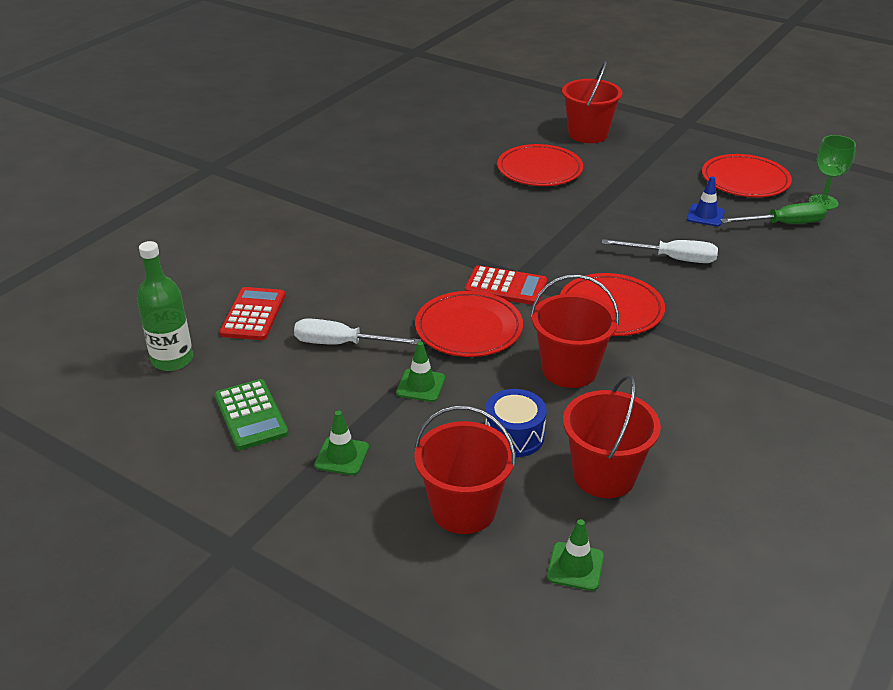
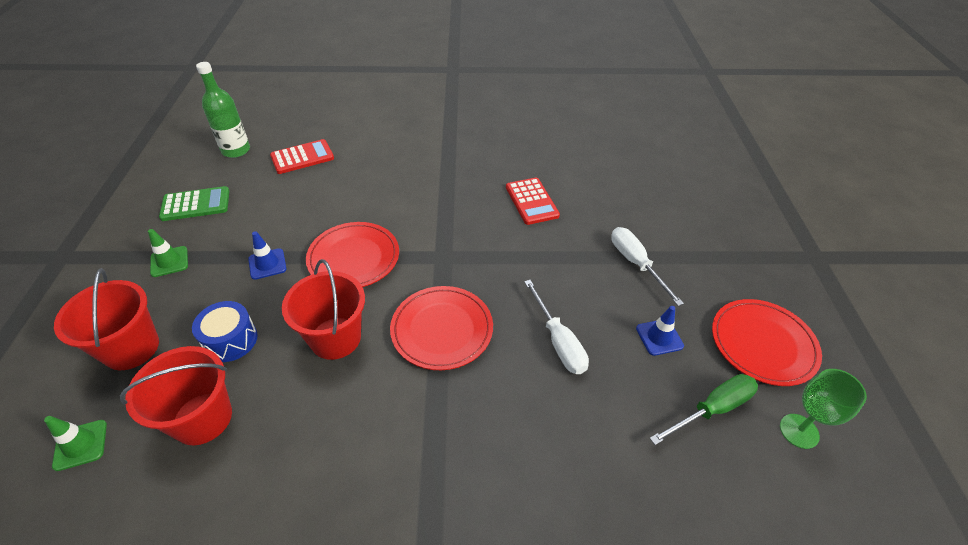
camera: 55 degrees right, 10 degrees up
green calculator [215,379,289,450] -> green calculator turned 135 degrees counterclockwise [159,186,229,221]
white screwdriver [294,318,421,345] -> white screwdriver moved to [611,227,684,306]
green traffic cone [396,341,445,402] -> blue traffic cone [248,231,287,280]
red calculator [465,265,547,305] -> red calculator moved to [506,178,560,225]
red plate [497,144,583,186] -> none
red bucket [562,61,622,143] -> none
green screwdriver [721,202,827,224] -> green screwdriver turned 75 degrees counterclockwise [650,374,758,445]

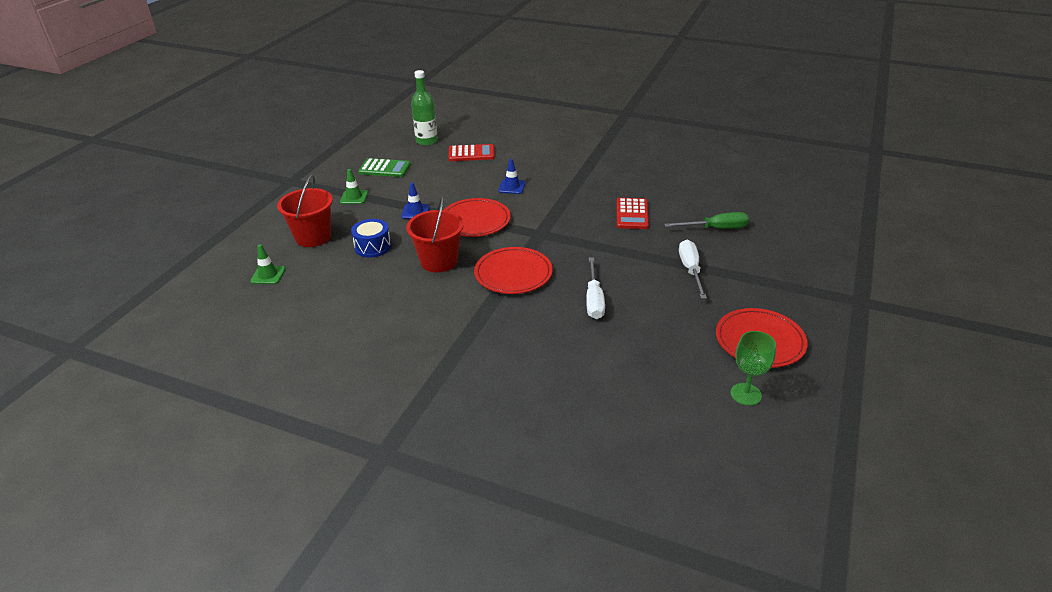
camera: 25 degrees right, 10 degrees down
red bucket [120,346,232,445] -> none
blue traffic cone [636,306,684,356] -> blue traffic cone moved to [498,159,525,194]
green screwdriver [650,374,758,445] -> green screwdriver moved to [664,212,749,229]

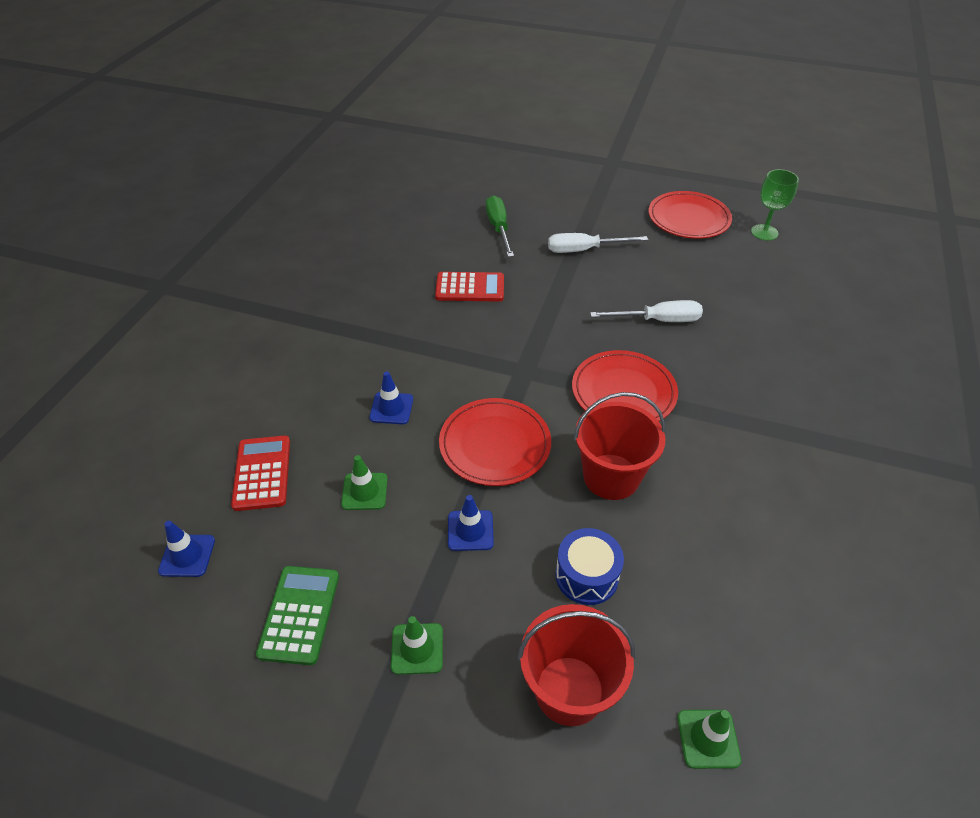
camera: 95 degrees left, 10 degrees up
green bottle [411,70,438,146] -> blue traffic cone [158,521,215,577]
none -> green traffic cone [341,455,388,510]

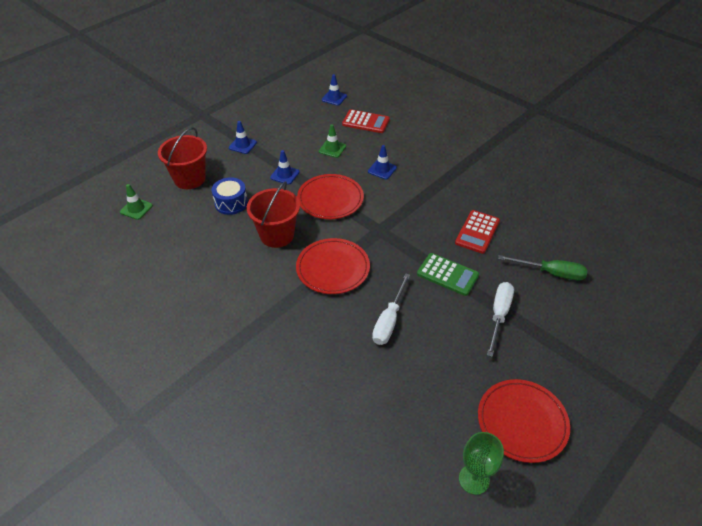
camera: 115 degrees right, 0 degrees up
green calculator [256,566,339,665] -> green calculator moved to [417,253,479,296]
green traffic cone [391,616,443,675] -> blue traffic cone [229,121,257,154]

